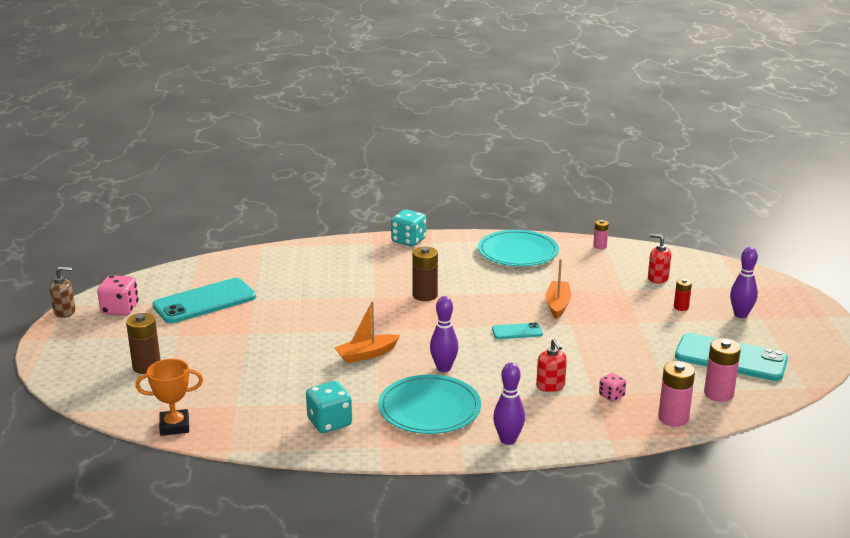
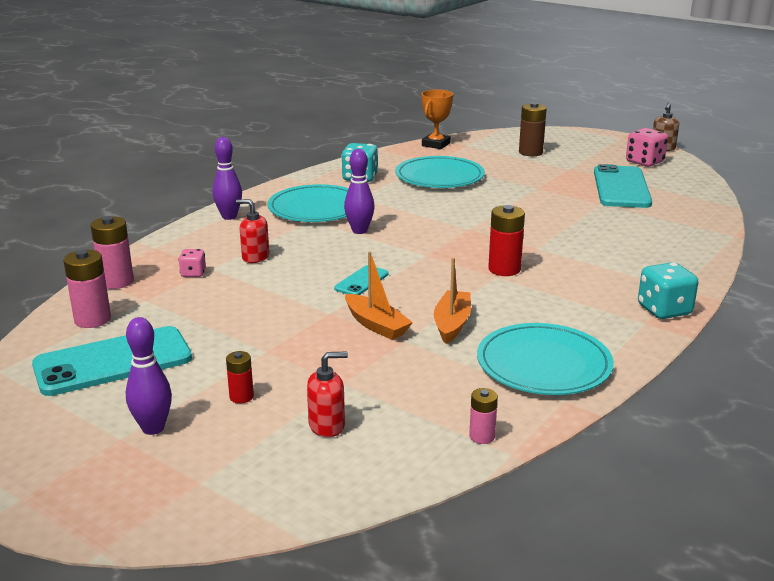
camera: 130 degrees right, 0 degrees up
orange boat [334,301,400,363] -> orange boat moved to [434,258,471,344]
brown battery [412,247,438,301] -> red battery [488,205,525,276]
none -> turquoise plate [395,156,485,188]

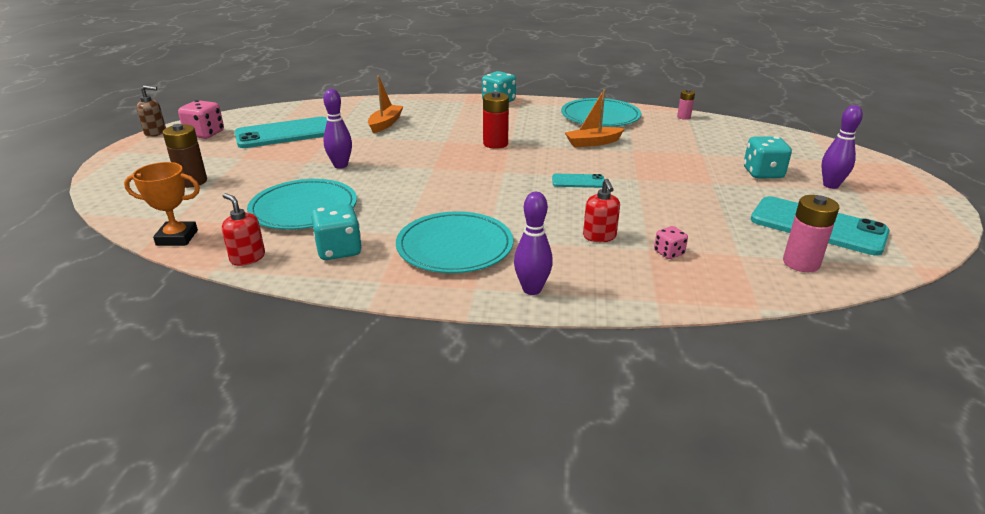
camera: 120 degrees left, 5 degrees up
pink battery [91,216,134,289] -> none
red battery [226,351,254,404] -> turquoise dice [744,136,792,178]
red soap dispenser [307,352,348,437] -> red soap dispenser moved to [222,193,265,266]
purple bowling pin [344,149,375,234] -> purple bowling pin moved to [323,89,352,169]
orange boat [345,251,413,340] -> orange boat moved to [368,76,404,133]

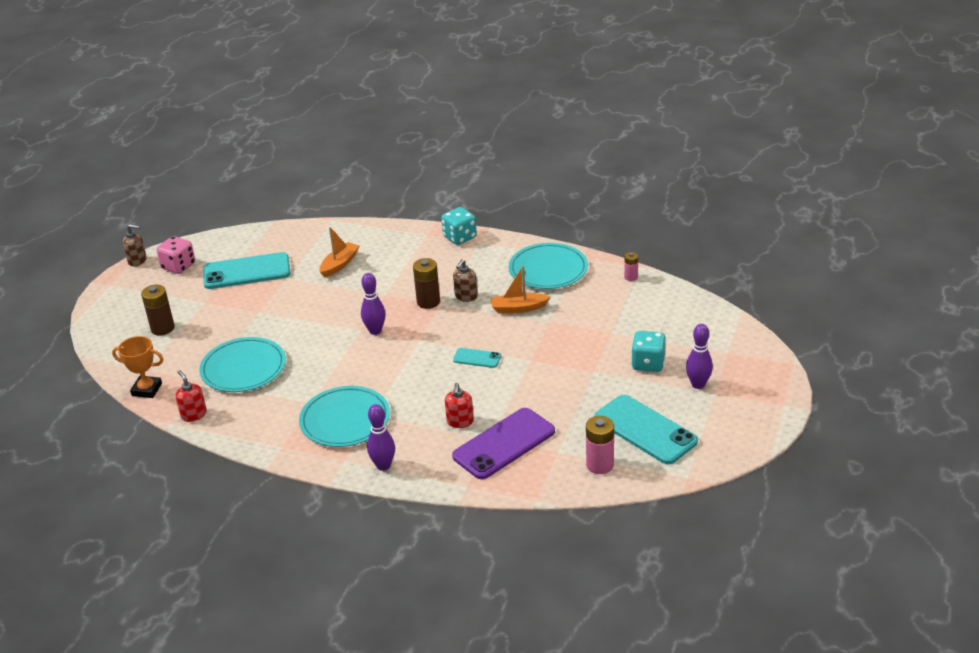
camera: 15 degrees right, 5 degrees up
turquoise dice [311,204,362,260] -> none
purple bowling pin [323,89,352,169] -> purple bowling pin moved to [361,273,385,335]
red battery [483,91,509,149] -> brown battery [413,258,440,309]
pink dice [654,226,688,259] -> purple phone [452,408,555,479]
none -> brown soap dispenser [453,259,478,302]

